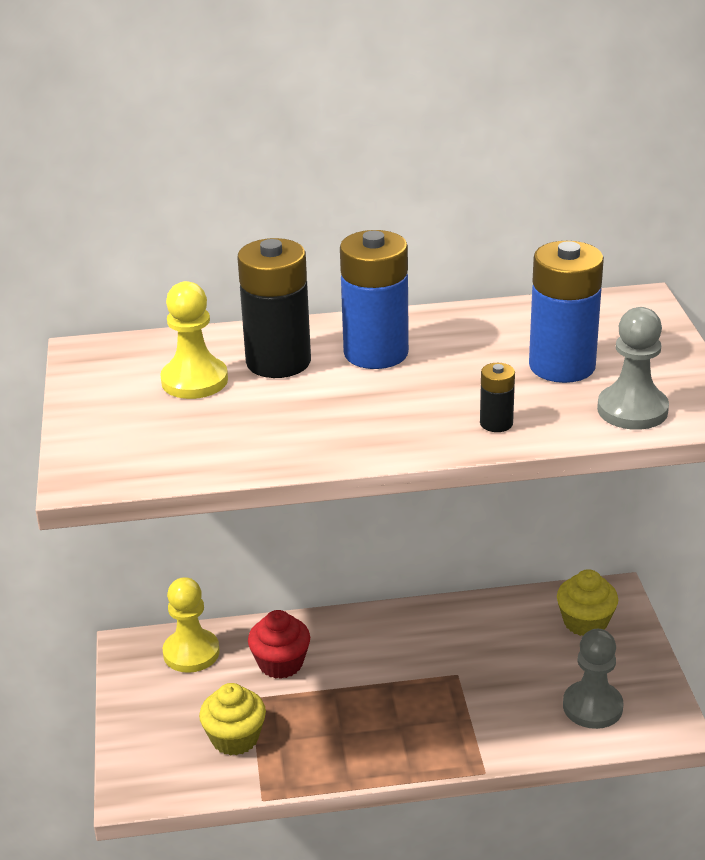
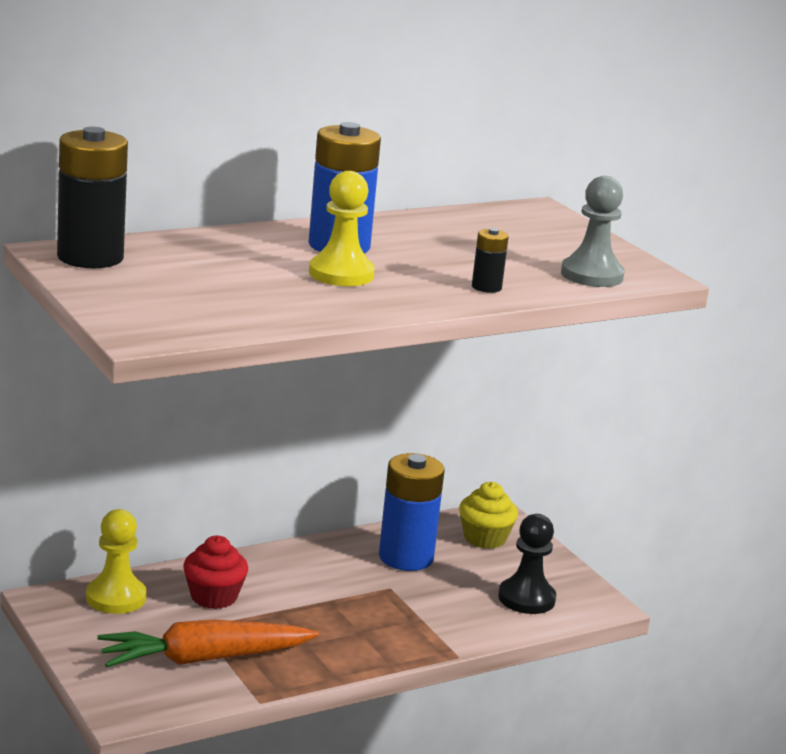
camera: 25 degrees left, 10 degrees down
yellow pawn [160,281,228,399] -> yellow pawn moved to [309,171,375,286]
yellow cupcake [199,683,266,756] -> orange carrot [97,619,319,667]
black battery [237,238,311,378] -> black battery moved to [57,127,128,268]
blue battery [529,241,604,383] -> blue battery moved to [379,453,445,571]
grey pawn [563,629,623,729] -> black pawn [498,514,556,614]

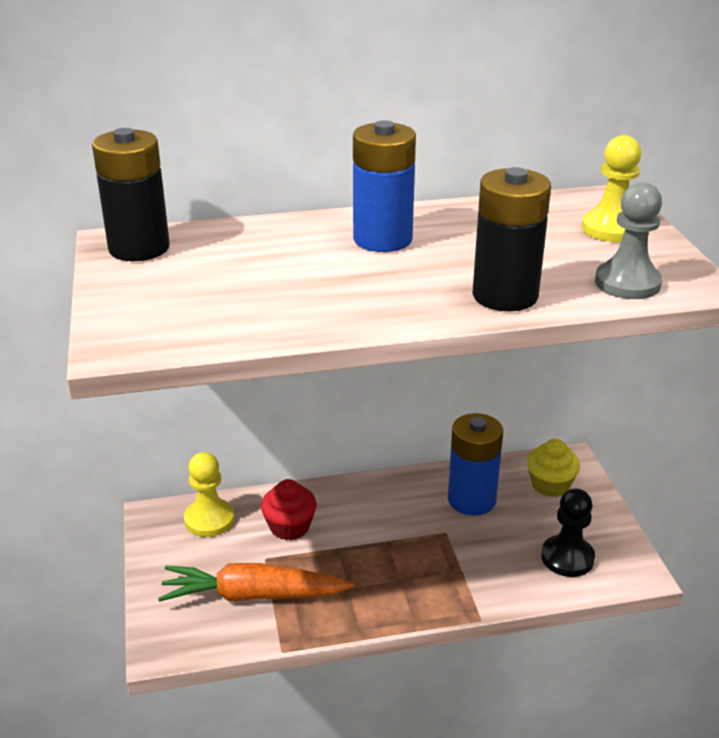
camera: 20 degrees right, 10 degrees up
yellow pawn [309,171,375,286] -> yellow pawn moved to [582,135,642,242]
black battery [472,228,509,293] -> black battery [472,167,551,312], size x2.12

